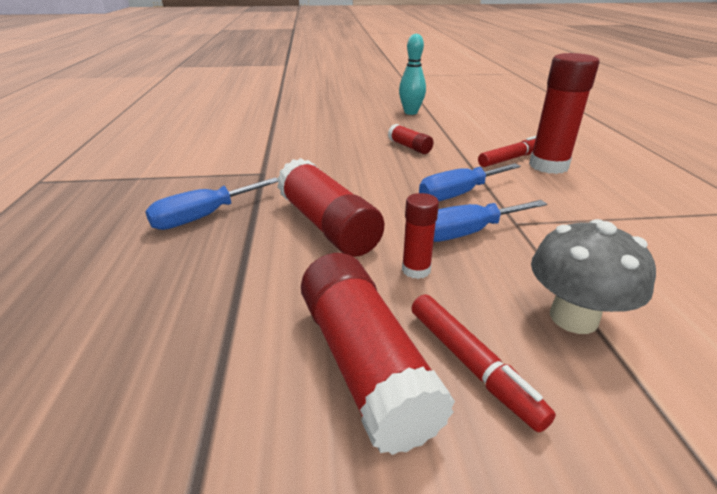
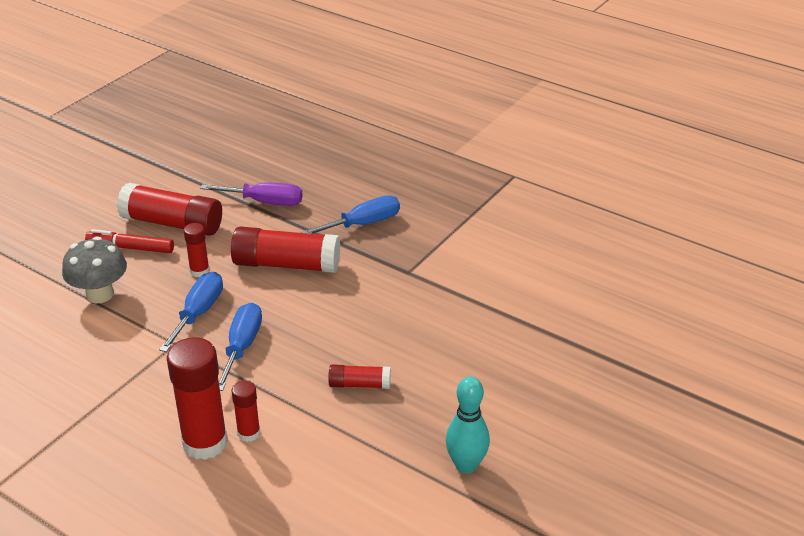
camera: 130 degrees right, 5 degrees up
blue screwdriver [145,177,278,230] -> blue screwdriver turned 60 degrees clockwise [301,195,400,234]
red marker [478,135,537,167] -> red glue stick [231,381,260,442]
none -> purple screwdriver [200,183,303,206]

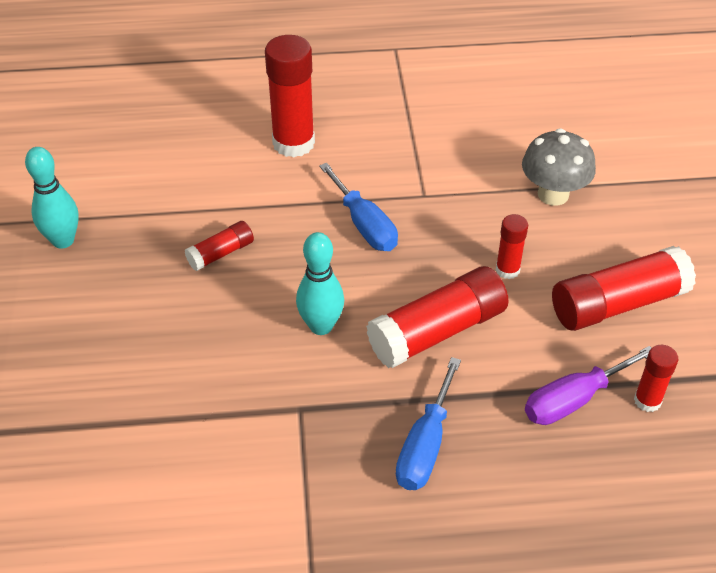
camera: 140 degrees right, 10 degrees up
red marker [85,229,174,253] -> none
blue screwdriver [159,272,223,352] -> none
red glue stick [231,381,260,442] -> red glue stick moved to [634,345,678,412]
none -> turquoise bowling pin [296,232,344,335]

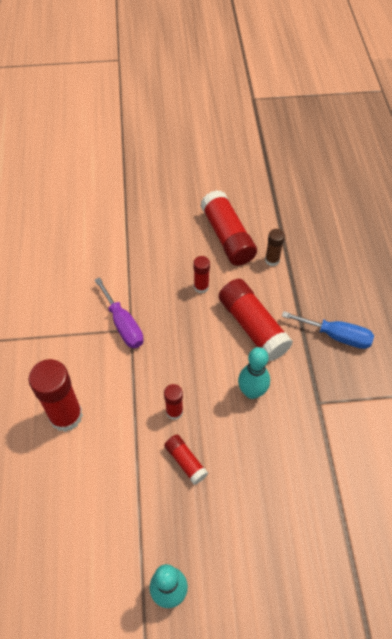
camera: 90 degrees left, 10 degrees up
blue screwdriver [319,163,398,251] -> none
grey mushroom [522,128,596,206] -> none
purple screwdriver [525,346,651,425] -> purple screwdriver moved to [95,277,144,348]
red glue stick [634,345,678,412] -> red glue stick moved to [164,384,183,420]
none -> brown glue stick [265,229,285,266]

